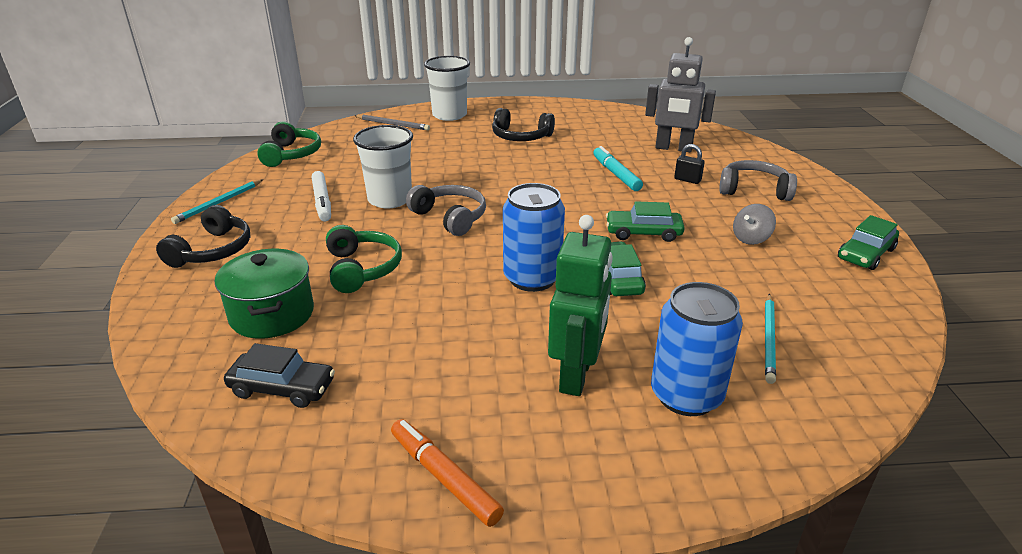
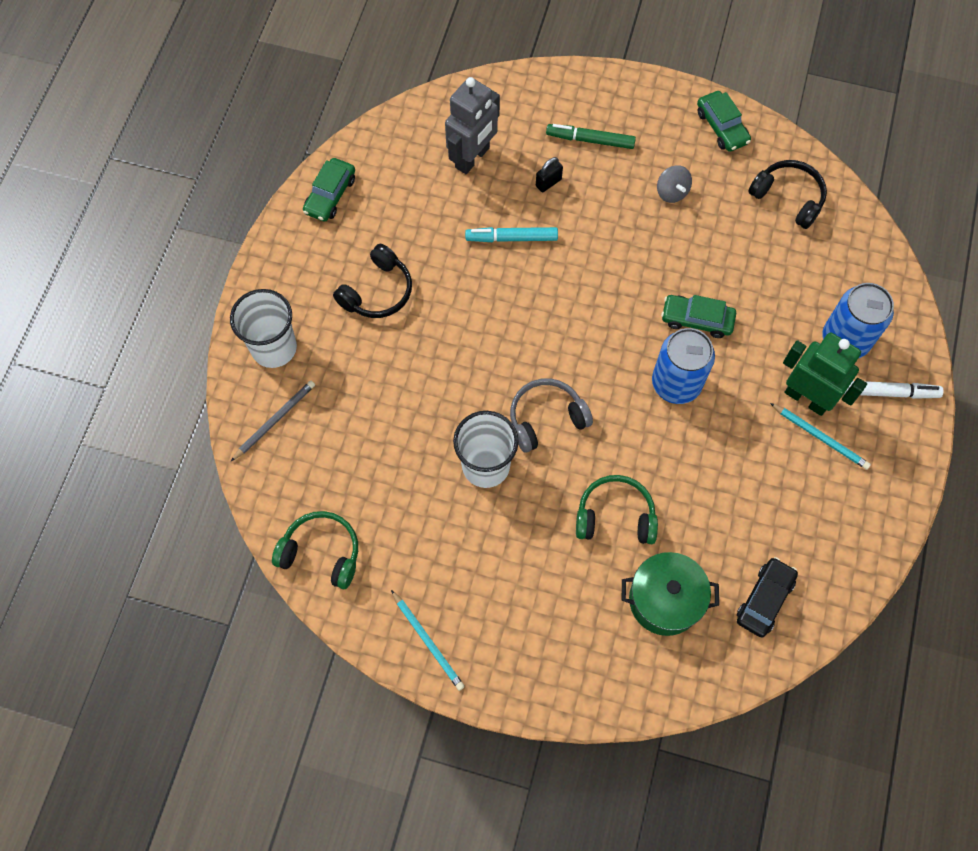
camera: 70 degrees left, 35 degrees up
black headphones [156,205,250,268] -> black headphones moved to [748,160,827,229]
white marker [312,171,331,221] -> white marker moved to [844,381,944,399]
orange marker [391,419,504,527] -> none
green car [606,201,684,242] -> green car moved to [303,158,355,222]
grey headphones [719,160,797,201] -> green marker [546,124,636,149]
turquoise pencil [765,294,776,384] -> turquoise pencil moved to [770,403,871,470]

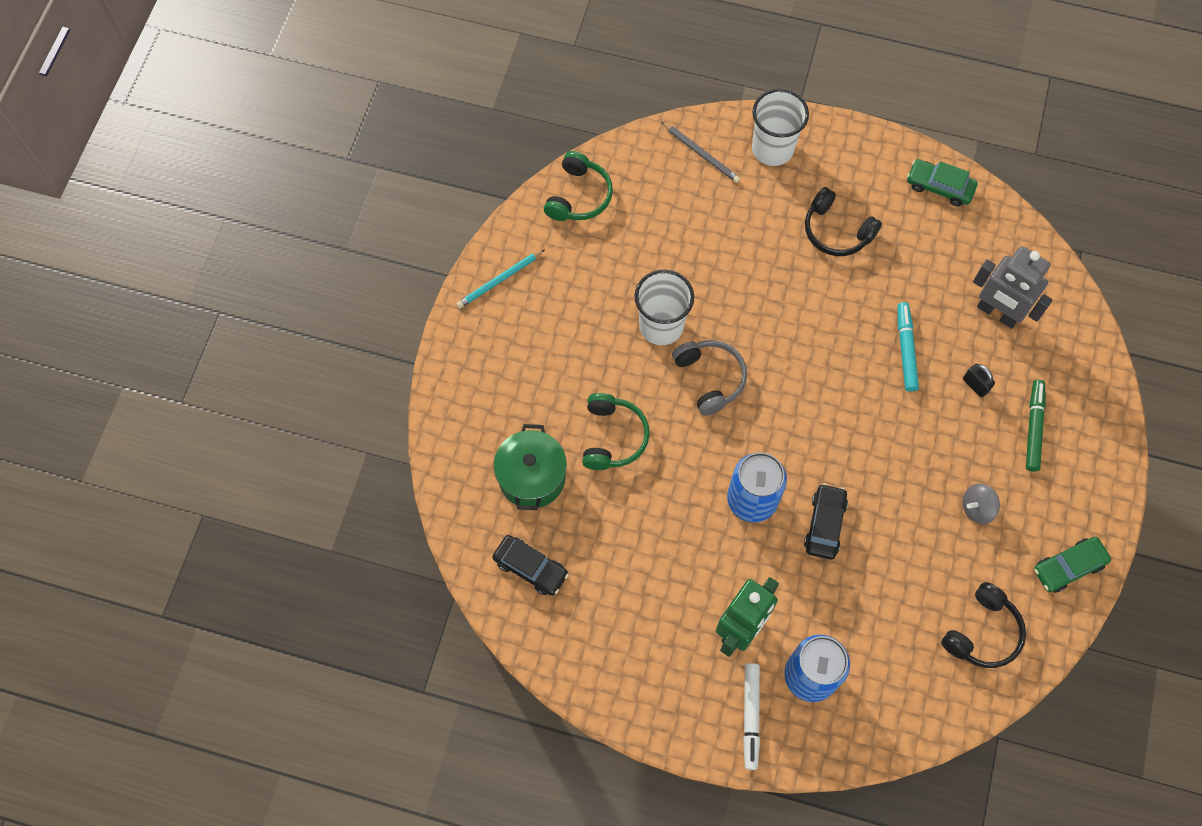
camera: 90 degrees right, 0 degrees up
green car [661,295,736,338] -> black car [804,483,848,560]
turquoise pencil [770,403,871,470] -> none

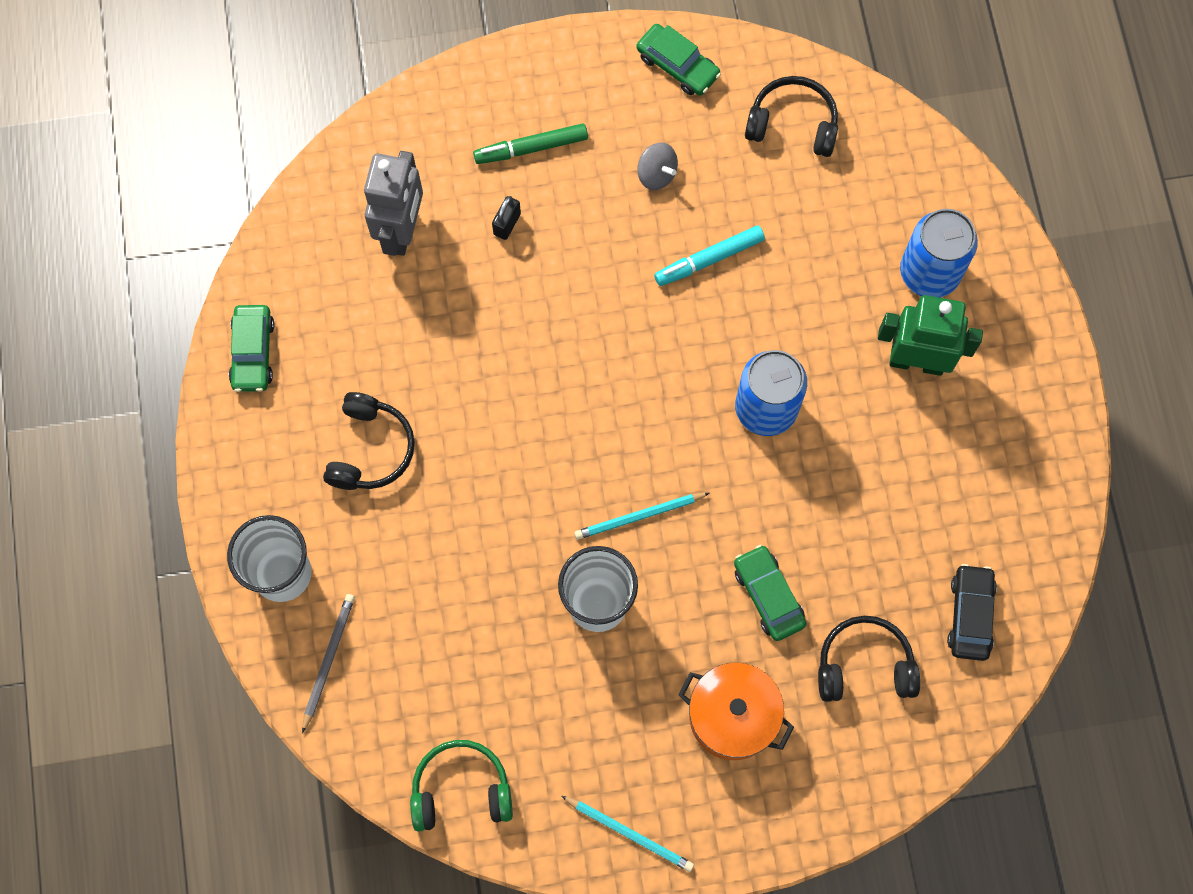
camera: 115 degrees left, 5 degrees up
green pot [494,424,567,510] -> black headphones [818,616,920,702]
green headphones [582,393,650,470] -> green car [734,545,806,641]
grey headphones [672,340,747,416] -> turquoise pencil [574,493,710,540]
white marker [743,663,760,770] -> none
black car [804,483,848,560] -> none
turquoise marker [897,302,919,392] -> turquoise marker moved to [654,225,765,286]
none -> orange pot [678,663,794,760]

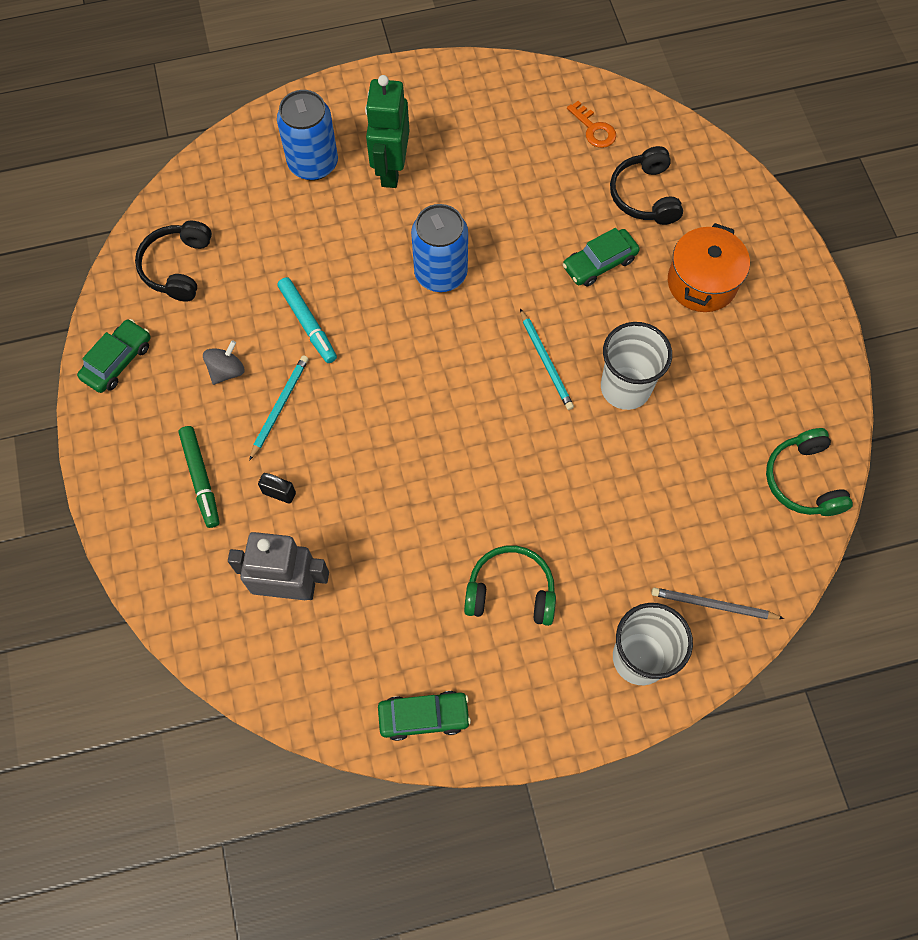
camera: 95 degrees left, 5 degrees down
black headphones [323,392,415,490] -> green headphones [464,545,556,626]
turquoise pencil [562,796,694,872] -> turquoise pencil moved to [249,355,309,461]
black car [947,564,997,661] -> orange key [567,101,616,148]

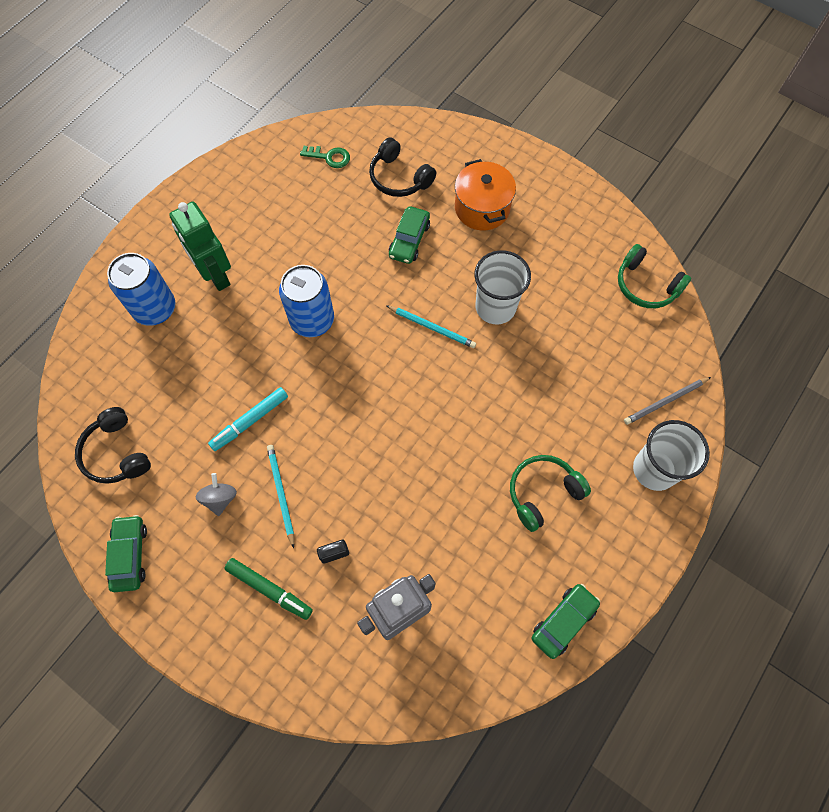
camera: 40 degrees left, 0 degrees up
turquoise marker [278,277,337,363] -> turquoise marker turned 120 degrees clockwise [208,387,288,451]
orange key [567,101,616,148] -> green key [300,146,350,168]

